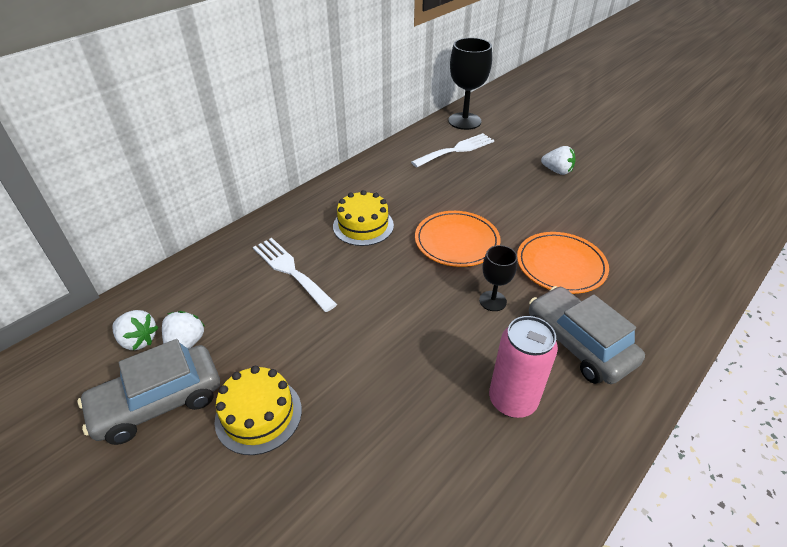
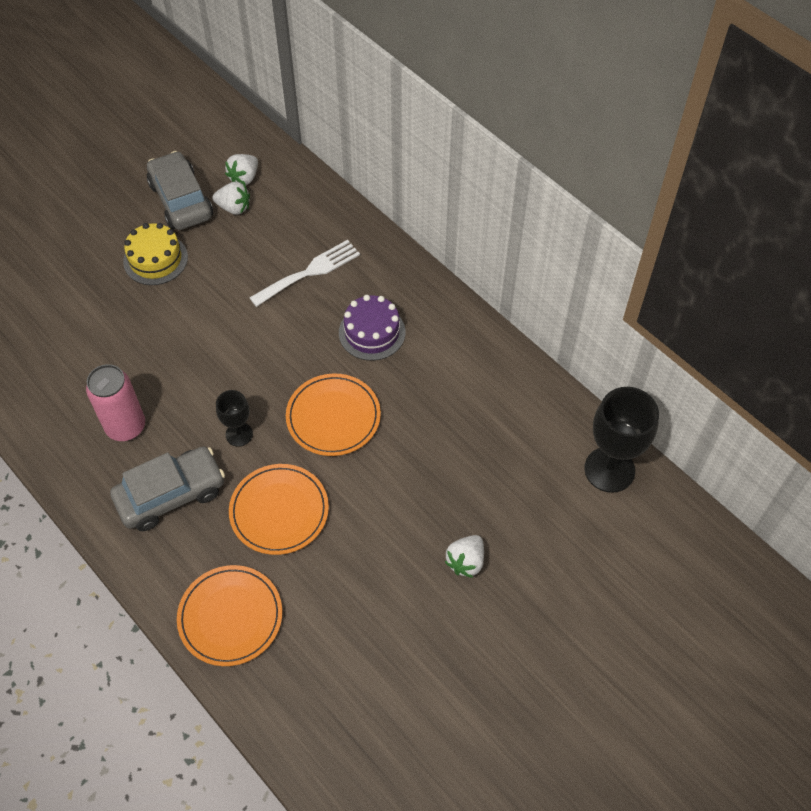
camera: 95 degrees right, 15 degrees up
yellow cake [333,190,394,246] -> purple cake [339,295,405,361]
white fork [411,133,494,167] -> none
none -> orange plate [177,565,282,666]

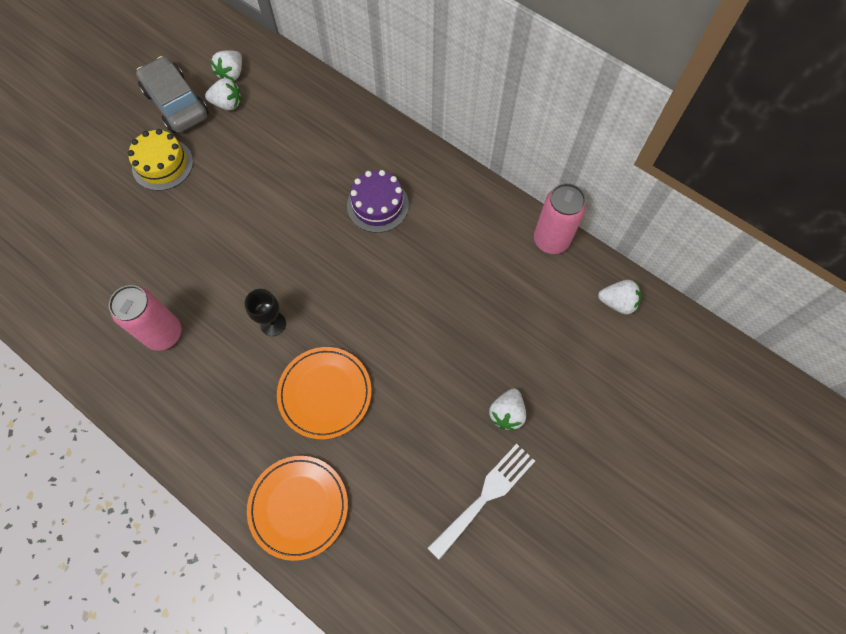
camera: 10 degrees left, 10 degrees up
grey car [110,446,225,531] -> none
white fork [249,240,360,307] -> white fork moved to [428,444,535,560]
orange plate [286,374,381,456] -> none
black goblet [584,387,659,493] -> white strawberry [598,280,641,315]
none -> pink can [534,183,587,254]

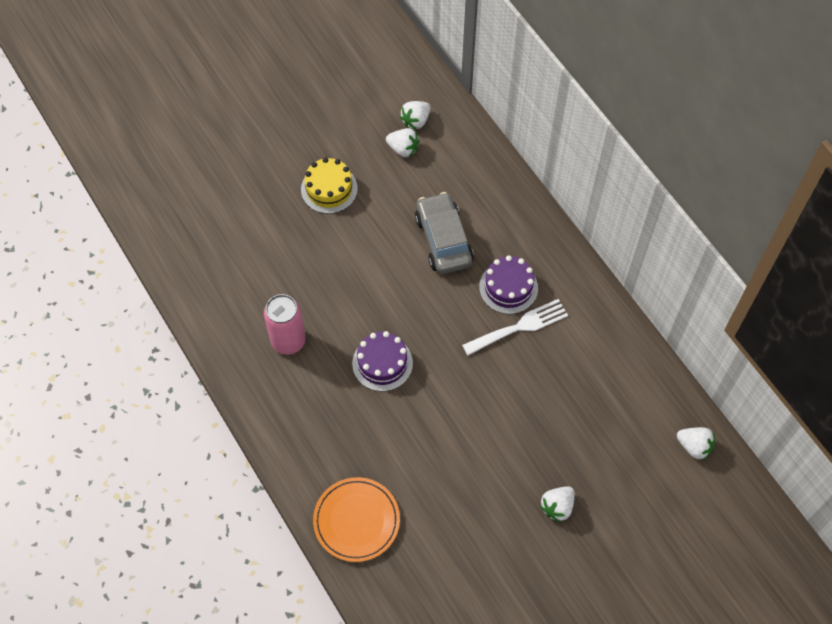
camera: 20 degrees right, 5 degrees down
grey car [136,56,209,133] -> grey car moved to [415,192,474,274]
black goblet [245,289,286,336] -> purple cake [352,331,413,392]
orange plate [277,347,372,439] -> none
white fork [428,444,535,560] -> white fork moved to [462,299,568,355]
pink can [534,183,587,254] -> none

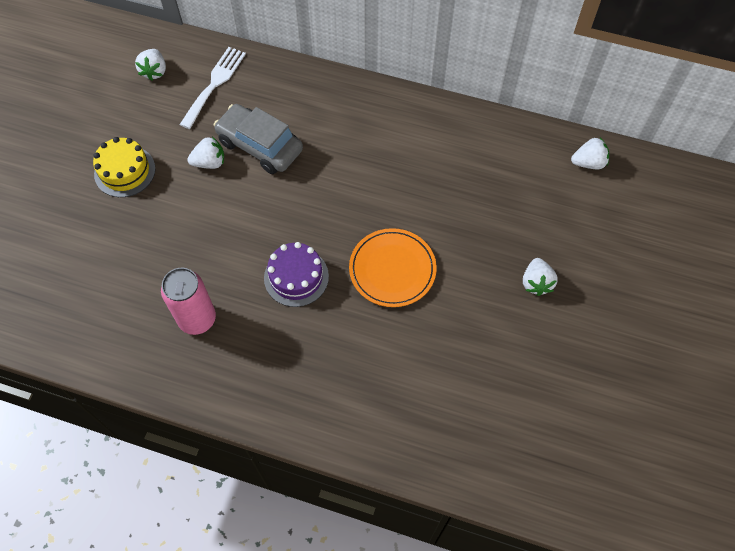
camera: 40 degrees left, 0 degrees up
orange plate [313,477,400,562] -> orange plate moved to [349,228,437,307]
white strawberry [386,128,419,157] -> white strawberry moved to [187,137,224,169]
white fork [462,299,568,355] -> white fork moved to [179,47,246,129]
purple cake [479,255,538,314] -> none

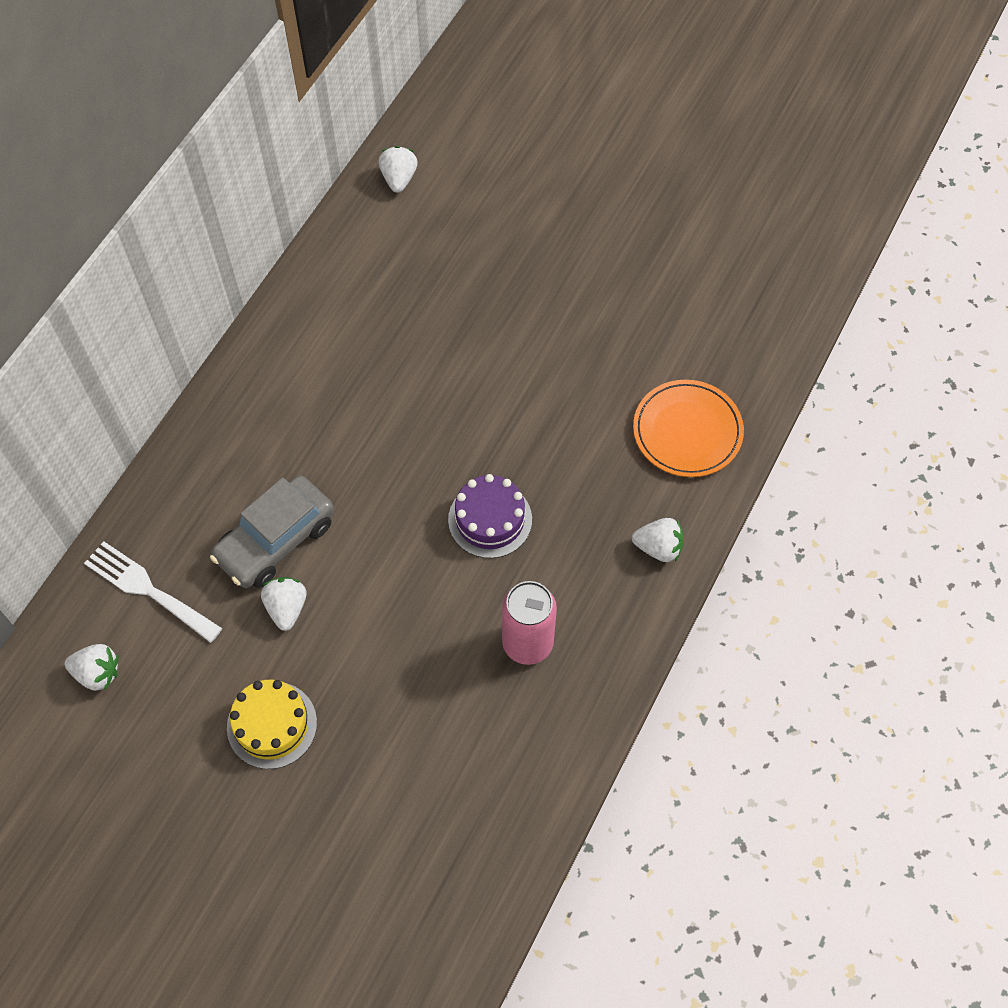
camera: 80 degrees left, 0 degrees up
orange plate [349,228,437,307] -> orange plate moved to [633,380,744,477]
white strawberry [523,258,558,296] -> white strawberry moved to [632,518,684,562]

